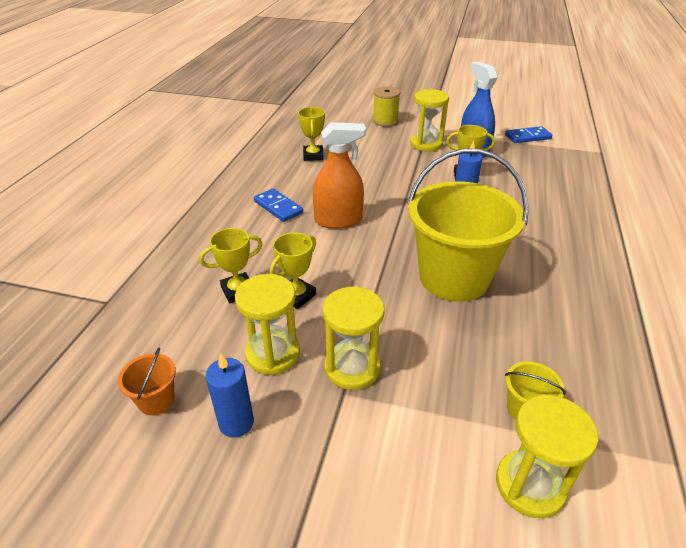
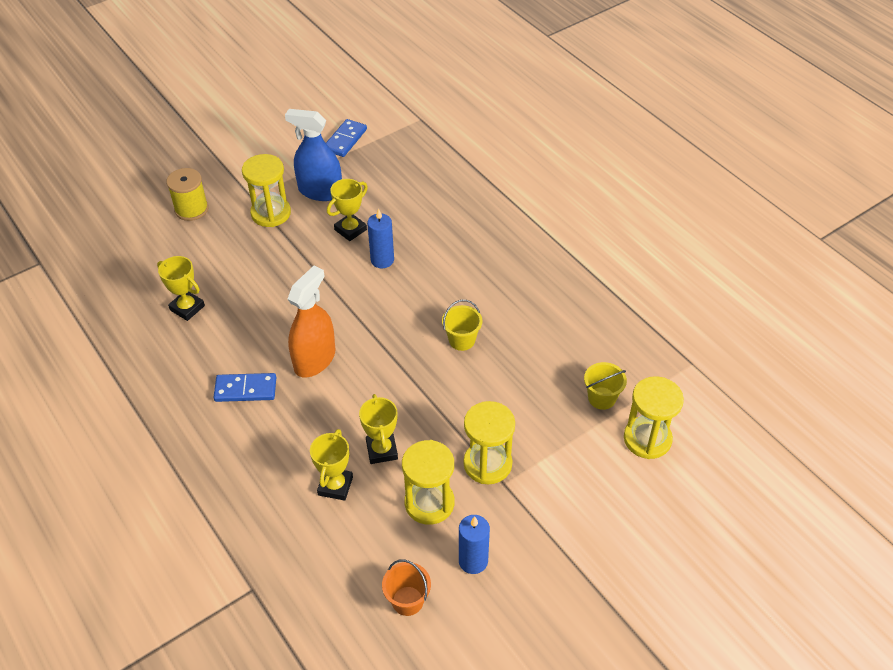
camera: 50 degrees left, 10 degrees up
yellow bucket [408,149,529,302] -> yellow bucket [442,300,482,351], size x0.40

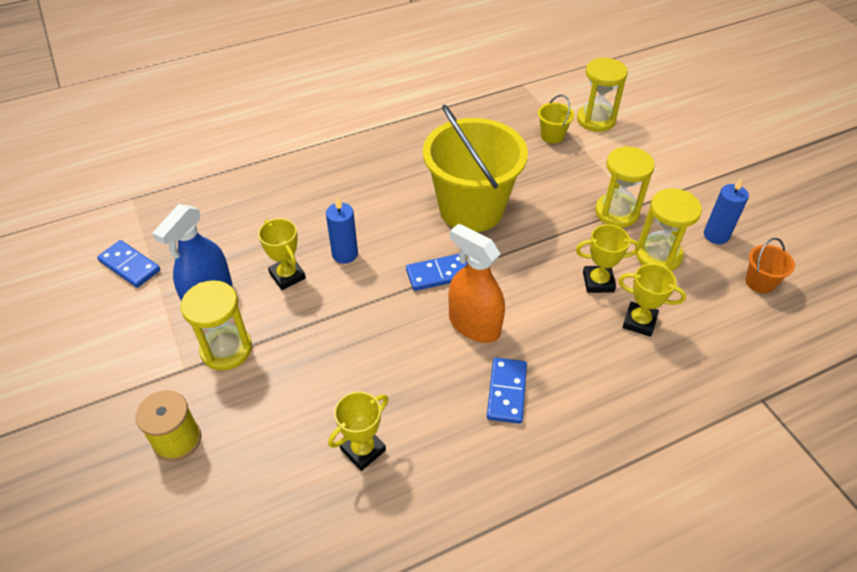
camera: 80 degrees left, 0 degrees up
yellow bucket [442,300,482,351] -> yellow bucket [423,104,528,232], size x2.50
none -> blue domino [406,254,468,291]

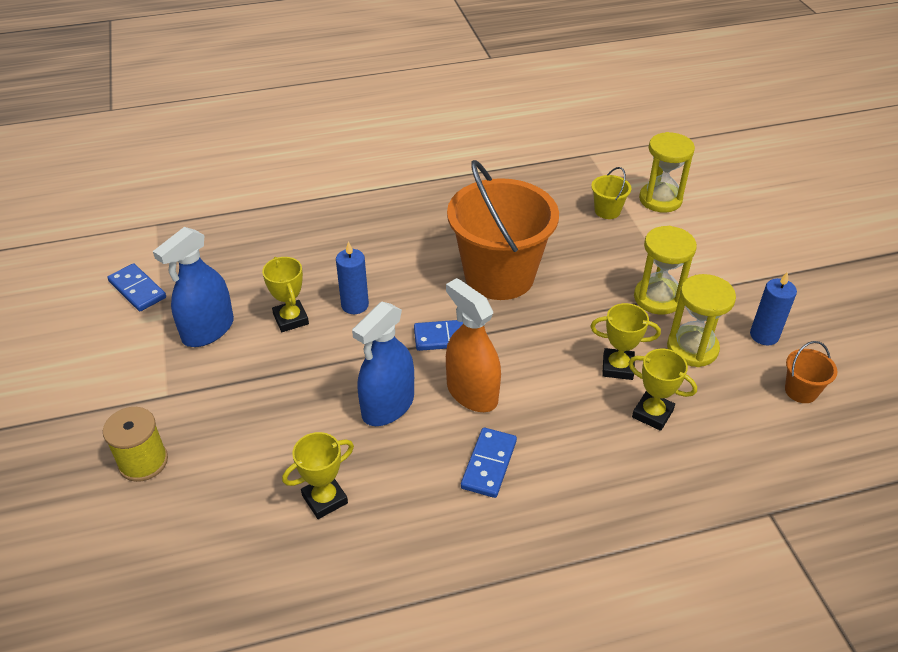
camera: 10 degrees right, 5 degrees down
yellow hourglass [181,280,252,371] -> none
yellow bucket [423,104,528,232] -> orange bucket [447,160,559,300]
none -> blue spray bottle [352,302,414,426]

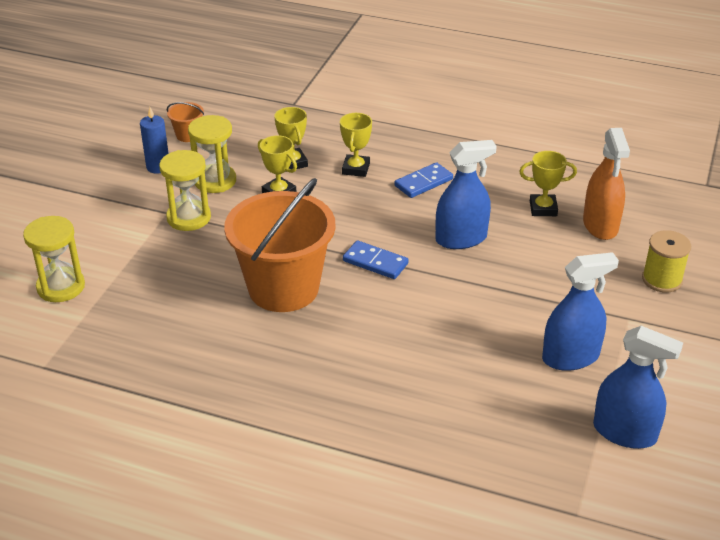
camera: 145 degrees left, 5 degrees down
blue domino [107,263,166,311] -> blue spray bottle [593,326,683,449]
yellow trophy [262,257,309,332] -> yellow trophy moved to [340,113,372,177]
blue candle [336,241,369,314] -> none
orange spray bottle [446,278,501,412] -> orange spray bottle moved to [583,128,630,240]
yellow bucket [591,167,631,219] -> none

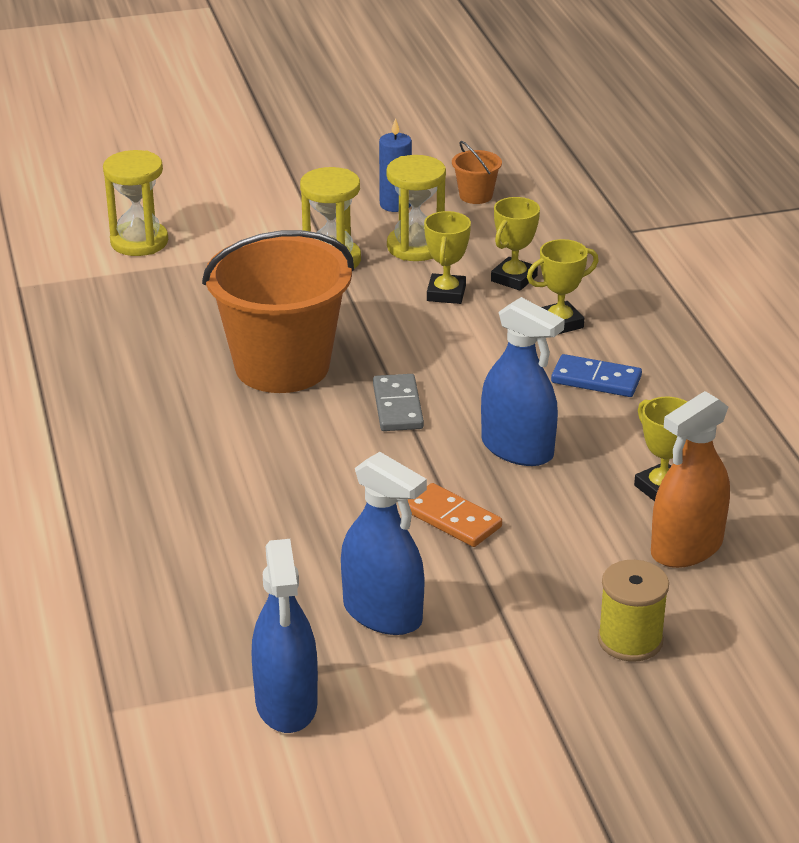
camera: 55 degrees right, 5 degrees down
blue domino [343,240,409,279] -> grey domino [373,374,424,431]
none -> orange domino [408,483,502,547]

